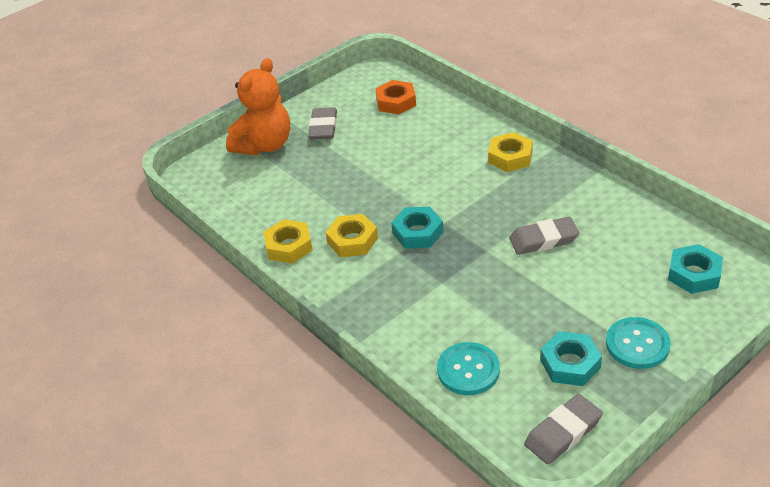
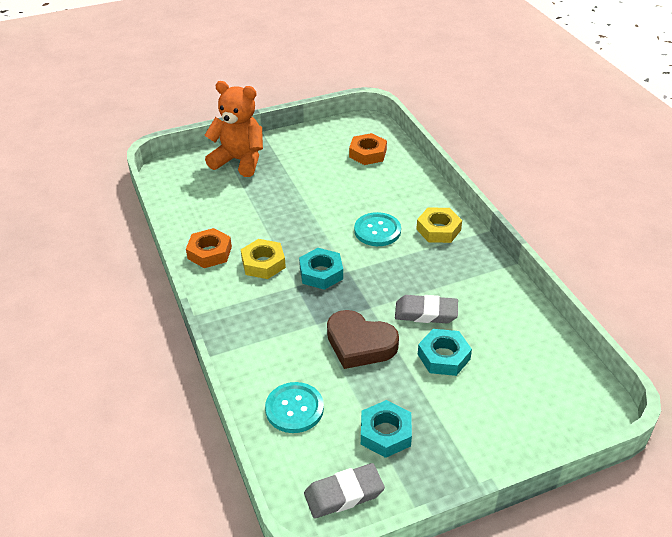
camera: 15 degrees right, 0 degrees up
orange teddy bear [226,58,290,155] -> orange teddy bear turned 120 degrees counterclockwise [204,81,263,177]
yellow nut [263,219,313,264] -> orange nut [186,228,232,268]
grey eraser [308,107,337,139] -> none
turquoise button [606,317,671,369] -> turquoise button moved to [354,212,401,246]
turquoise nut [668,244,723,294] -> turquoise nut moved to [418,329,472,376]
none -> brown heart [327,310,399,369]

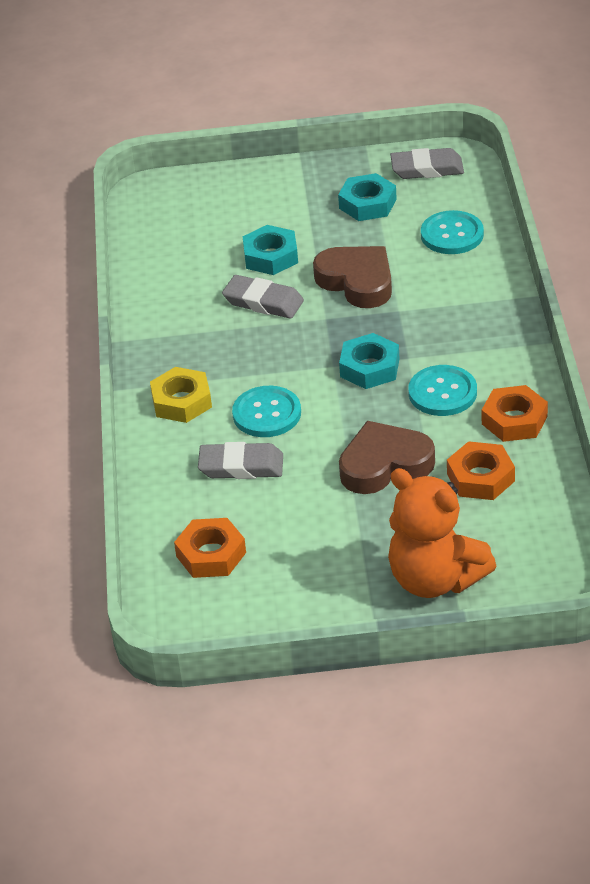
camera: 160 degrees left, 0 degrees up
yellow nut [241,239,286,279] -> turquoise button [408,365,477,416]
none -> grey eraser [198,442,283,479]
none -> brown heart [339,421,435,494]
none -> orange nut [447,441,515,500]

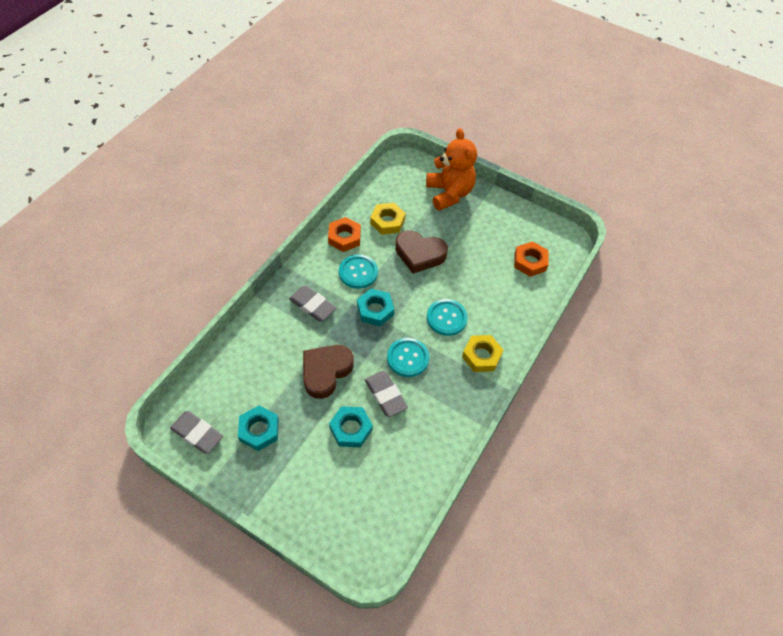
camera: 150 degrees left, 15 degrees up
grey eraser [198,442,283,479] -> grey eraser moved to [289,286,336,321]
brown heart [313,246,392,308] -> brown heart turned 45 degrees clockwise [303,345,354,399]
turquoise button [421,210,484,254] -> turquoise button moved to [387,338,429,377]
orange nut [447,441,515,500] -> yellow nut [370,203,406,235]

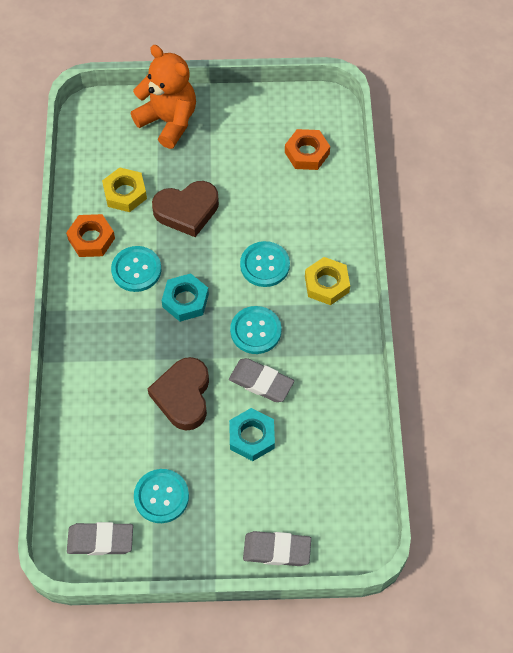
camera: 30 degrees left, 5 degrees up
turquoise nut [238,406,279,451] -> turquoise button [134,469,189,523]
grey eraser [289,286,336,321] -> grey eraser moved to [243,531,311,566]

